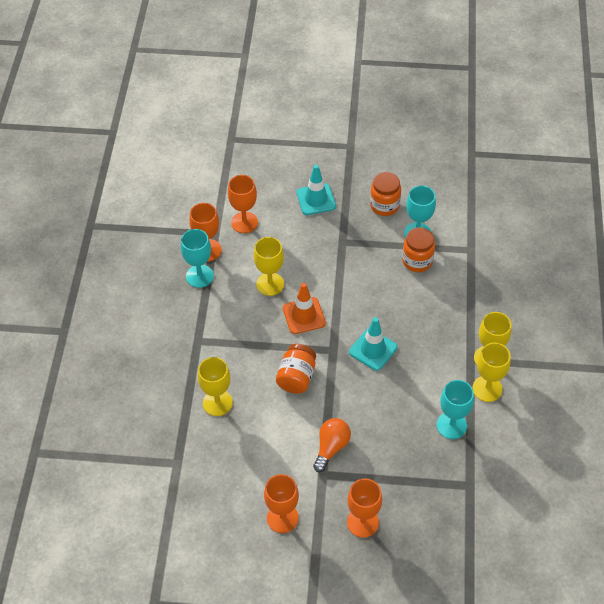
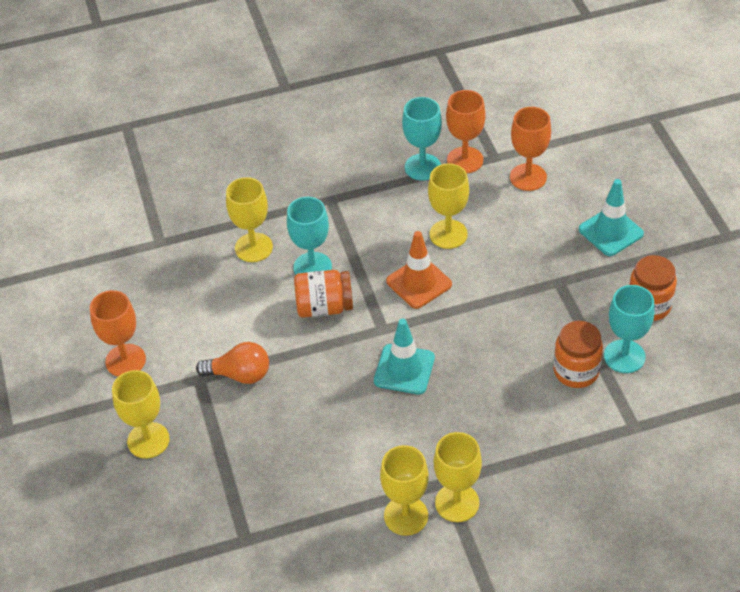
camera: 70 degrees right, 5 degrees down
orange goblet [347,478,382,538] -> yellow goblet [112,370,170,459]
turquoise goblet [437,380,474,439] -> turquoise goblet moved to [287,197,332,275]

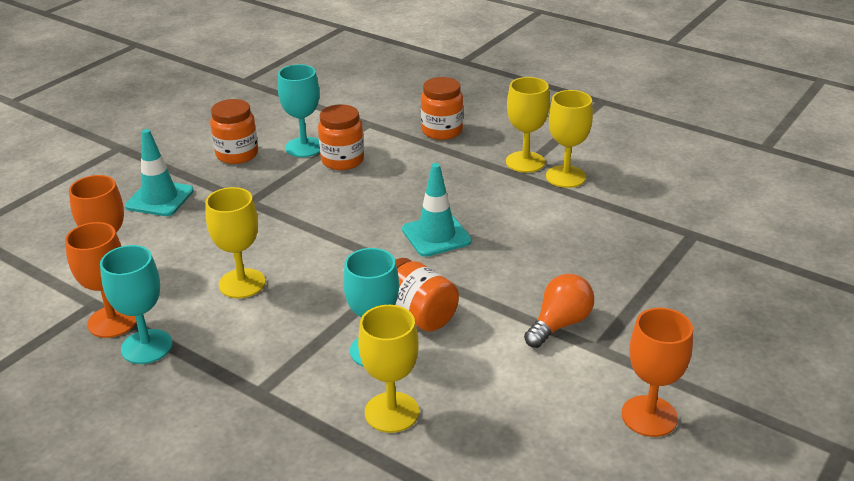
camera: 130 degrees left, 15 degrees down
yellow goblet [112,370,170,459] -> none
orange light bulb [196,342,269,384] -> orange light bulb turned 75 degrees clockwise [524,274,594,348]
orange traffic cone [386,231,452,309] -> none
none -> orange jar [421,77,463,140]

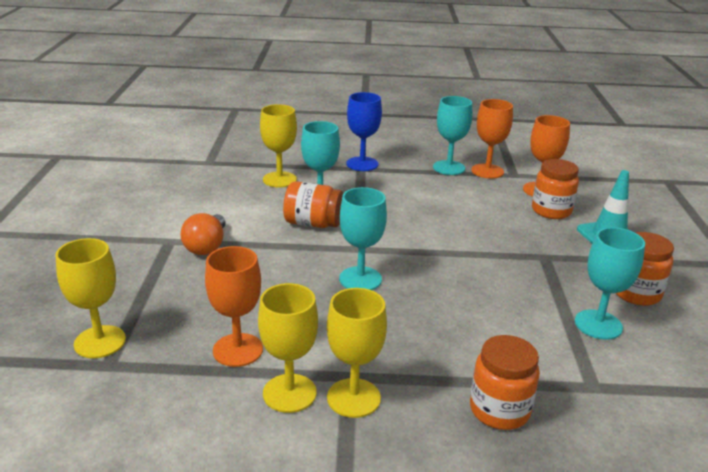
camera: 145 degrees right, 5 degrees down
yellow goblet [205,187,266,298] -> yellow goblet moved to [55,238,126,358]
orange jar [318,104,364,170] -> orange jar moved to [532,159,579,219]
turquoise traffic cone [402,163,472,257] -> turquoise goblet [339,187,387,290]
orange goblet [621,308,693,437] -> orange goblet moved to [205,246,263,367]
none -> blue goblet [346,92,382,171]

